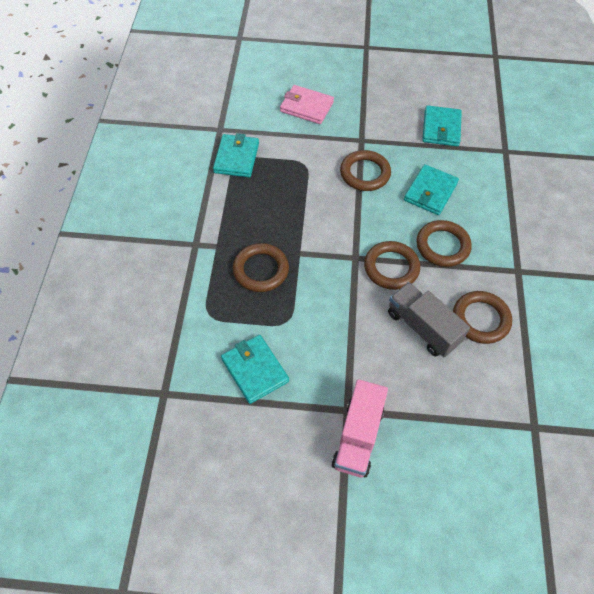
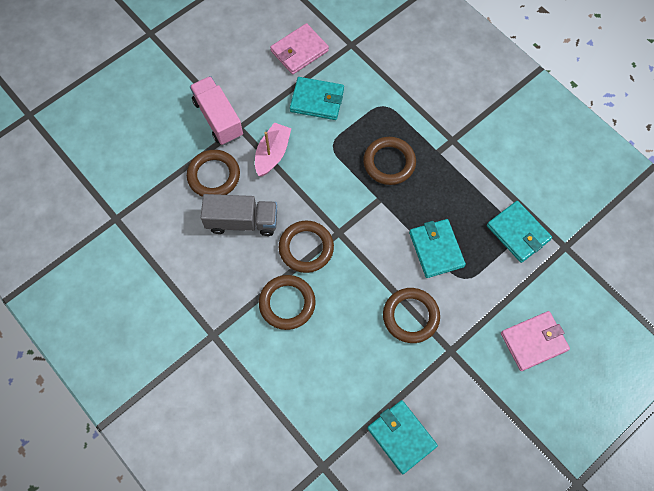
camera: 135 degrees right, 10 degrees up
turquoise wallet [404,164,459,215] -> turquoise wallet moved to [409,219,466,278]
brown ring [453,291,512,344] -> brown ring moved to [187,150,240,197]
none -> pink boat [255,122,291,177]
none -> pink wallet [270,23,329,74]

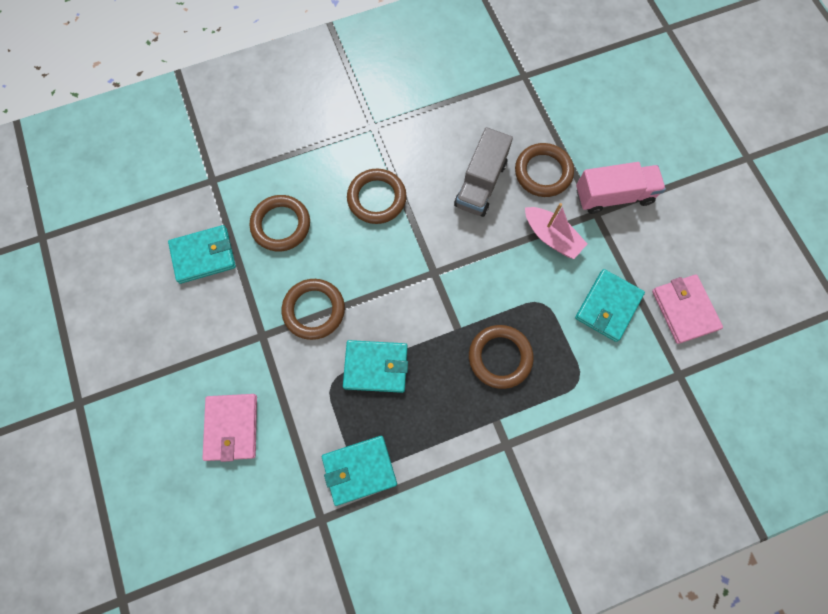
camera: 110 degrees right, 5 degrees up
brown ring [279,221,334,273] -> brown ring moved to [250,195,310,251]

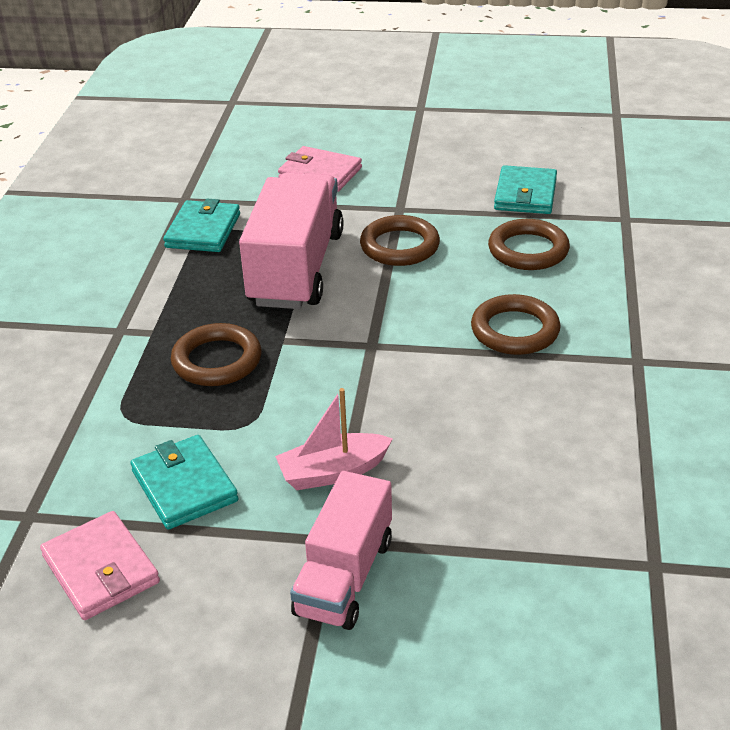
camera: 120 degrees right, 35 degrees down
turquoise wallet [343,340,408,393] -> pink truck [239,172,344,309]
grey truck [454,127,513,217] -> none
brown ring [515,143,574,197] -> none
pink wallet [652,275,723,344] -> pink wallet turned 45 degrees clockwise [40,511,160,620]

